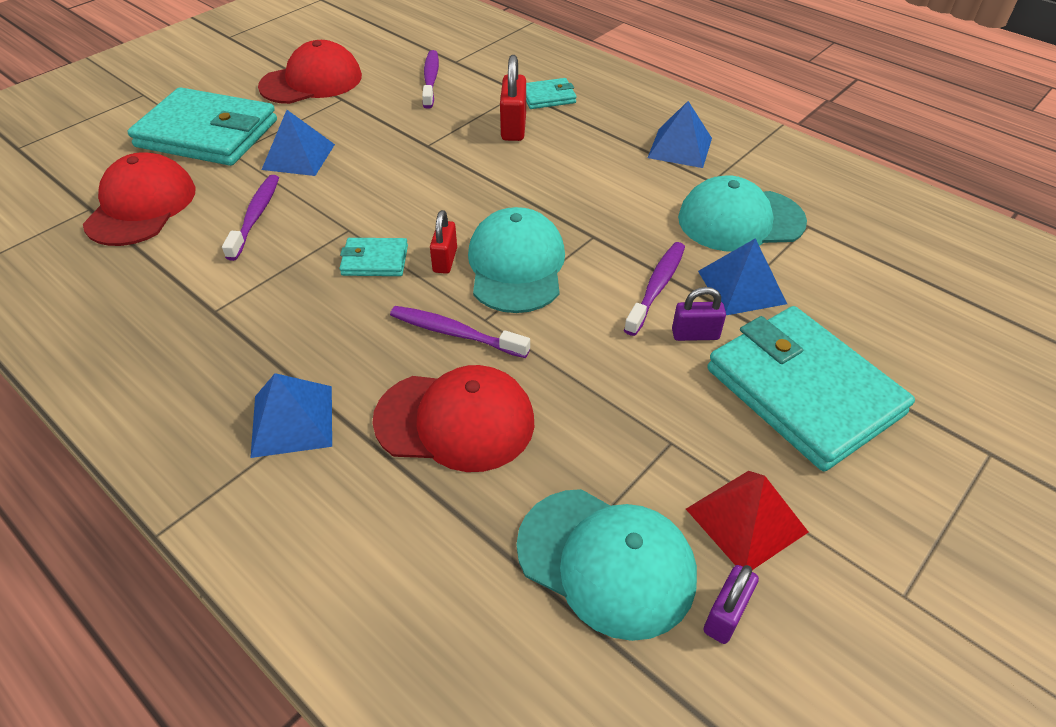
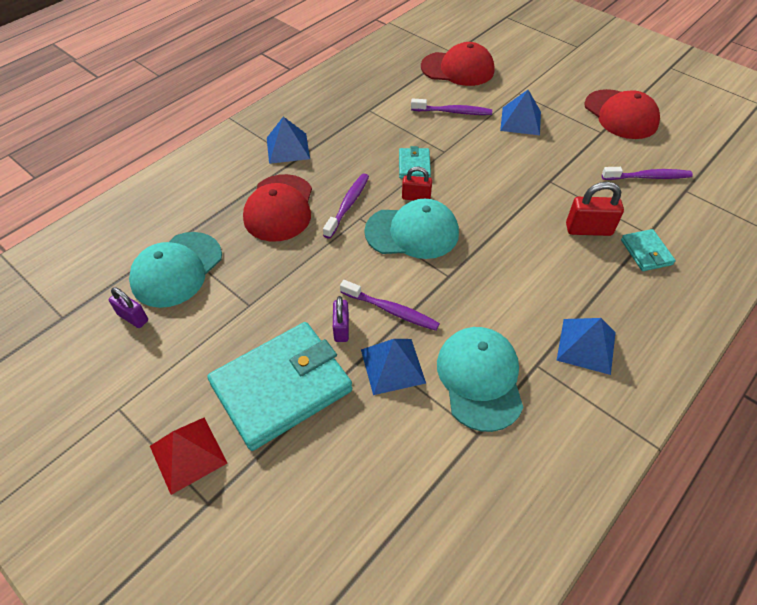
camera: 90 degrees right, 5 degrees up
turquoise wallet [127,87,277,166] -> none
red pyramid [686,471,808,570] -> red pyramid moved to [150,418,227,495]

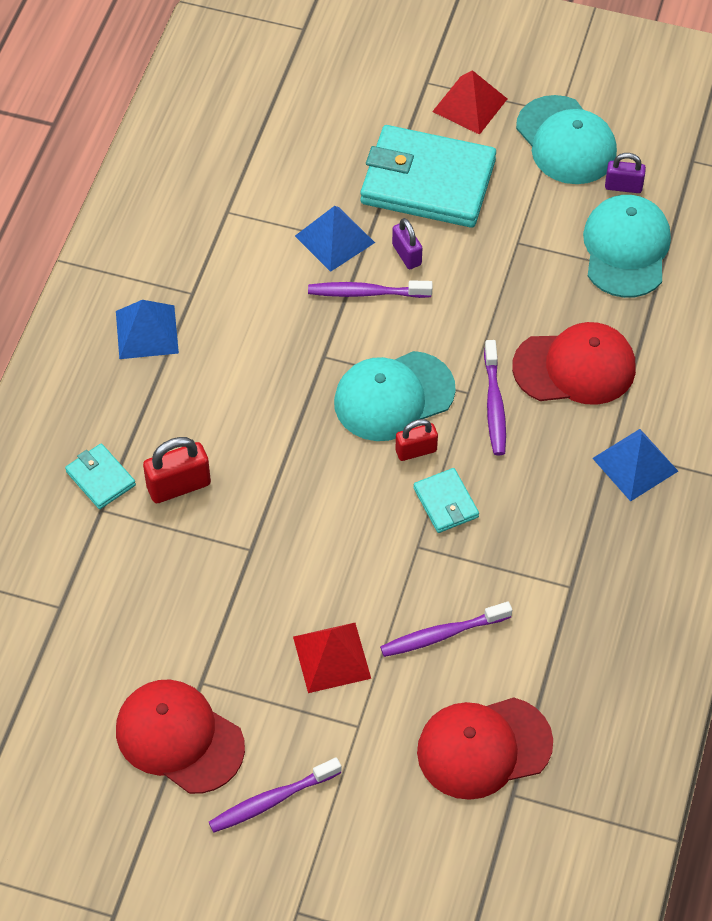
camera: 155 degrees right, 5 degrees up
turquoise wallet [207,322,352,451] -> turquoise wallet turned 75 degrees clockwise [360,125,496,228]
red cap [243,174,312,242] -> red cap turned 105 degrees clockwise [512,322,636,405]
turquoise cap [437,327,524,432] -> turquoise cap moved to [516,95,617,184]
blue pyramid [500,90,541,135] -> red pyramid [293,623,371,693]
purple toothbrush [602,167,693,180] -> purple toothbrush moved to [209,757,341,833]

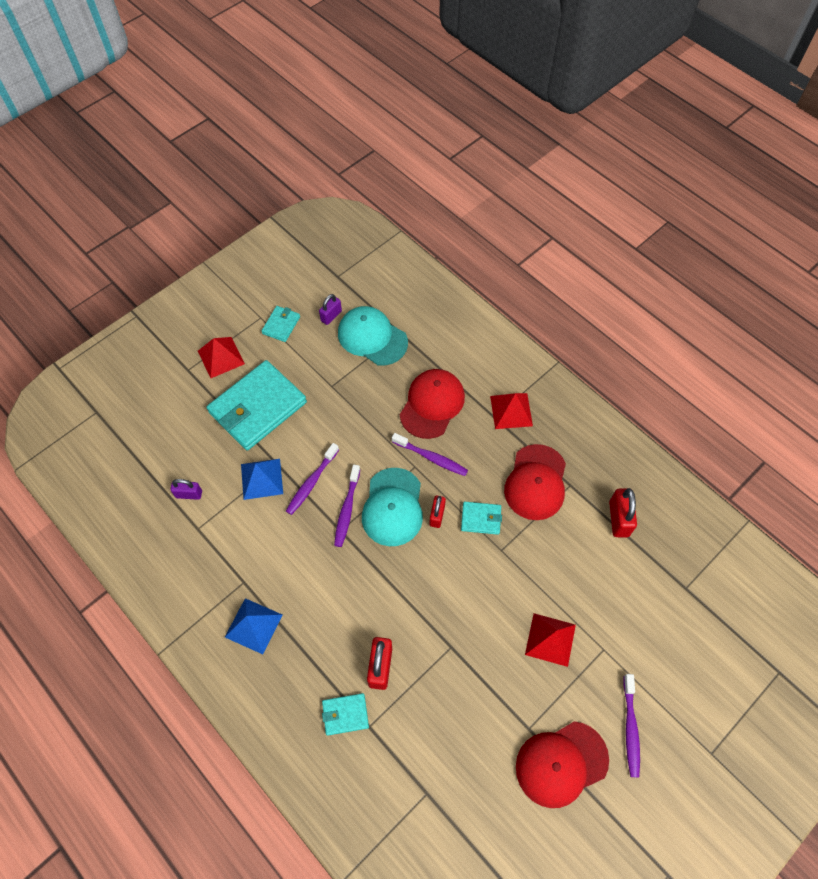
camera: 60 degrees left, 5 degrees up
purple toothbrush [380,602,512,657] -> purple toothbrush moved to [334,465,360,547]
purple padlock [392,218,422,269] -> purple padlock moved to [170,479,202,500]
red cap [417,697,553,800] -> red cap moved to [504,444,566,520]
turquoise cap [516,95,617,184] -> turquoise wallet [261,306,300,342]
blue pyramid [592,429,678,502] -> red pyramid [490,393,533,429]
none -> red padlock [609,488,637,537]

